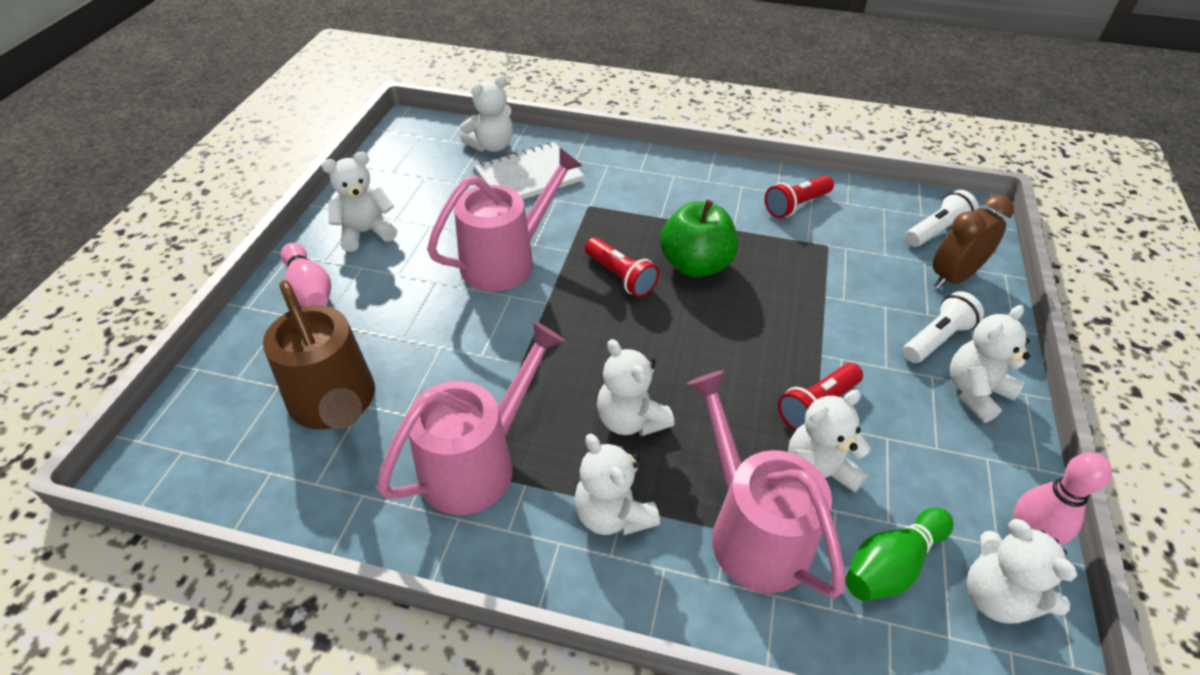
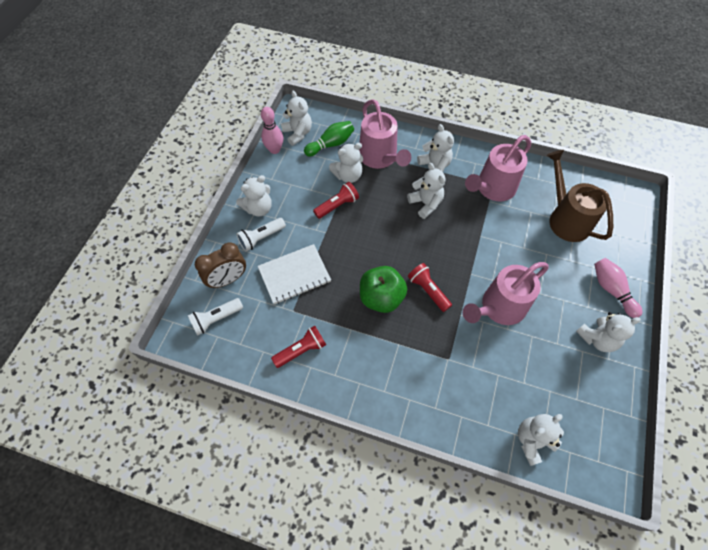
camera: 175 degrees left, 15 degrees up
white notebook [474,142,584,199] -> white notebook moved to [258,244,331,304]

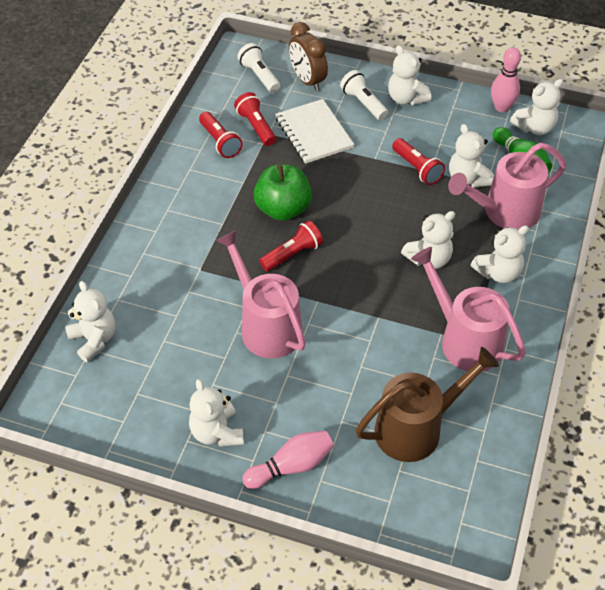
camera: 90 degrees right, 10 degrees down
none -> red flashlight [234,92,276,146]

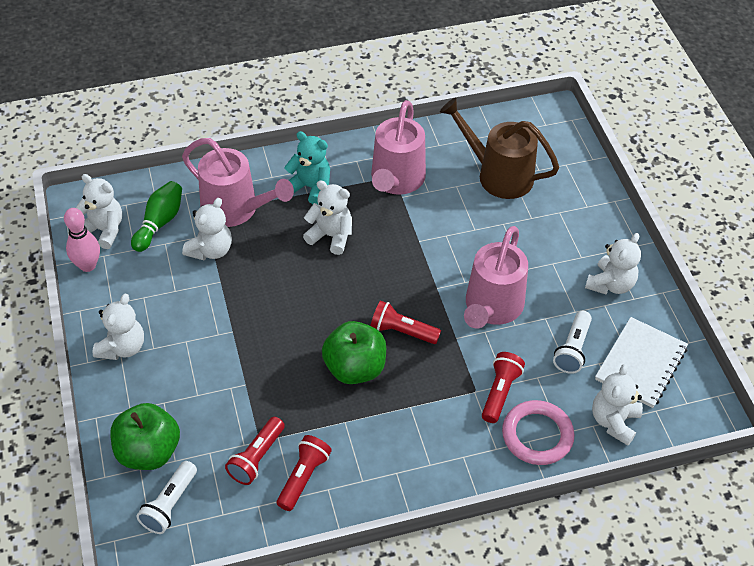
camera: 125 degrees left, 0 degrees up
pink bowling pin [242,431,334,489] -> none
white notebook [275,99,354,164] -> white notebook moved to [595,317,688,408]
brown clock [289,22,328,91] -> green apple [110,403,180,470]
white flashlight [340,70,388,120] -> white flashlight moved to [553,311,592,374]
red flashlight [392,138,445,185] -> red flashlight moved to [482,352,525,423]
white teddy bear [471,225,529,283] -> turquoise teddy bear [284,131,330,204]
none -> pink ring [502,400,575,465]

